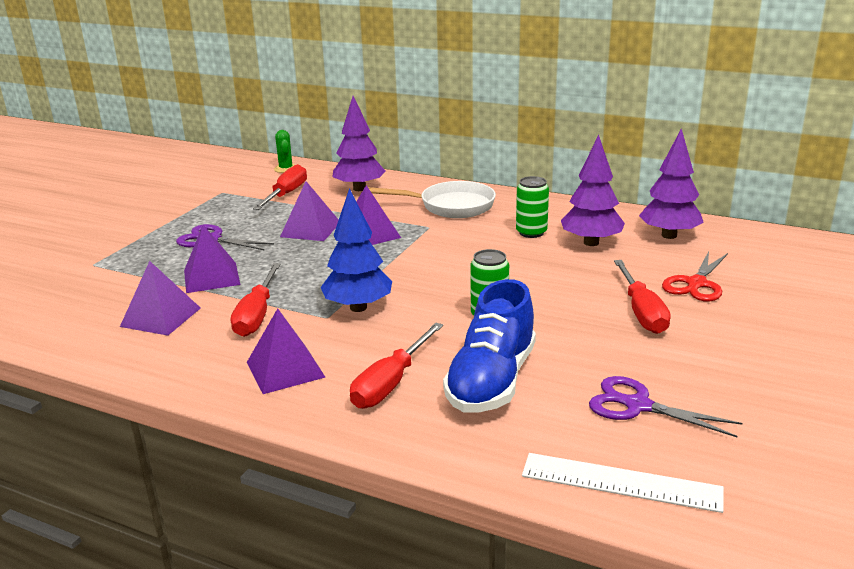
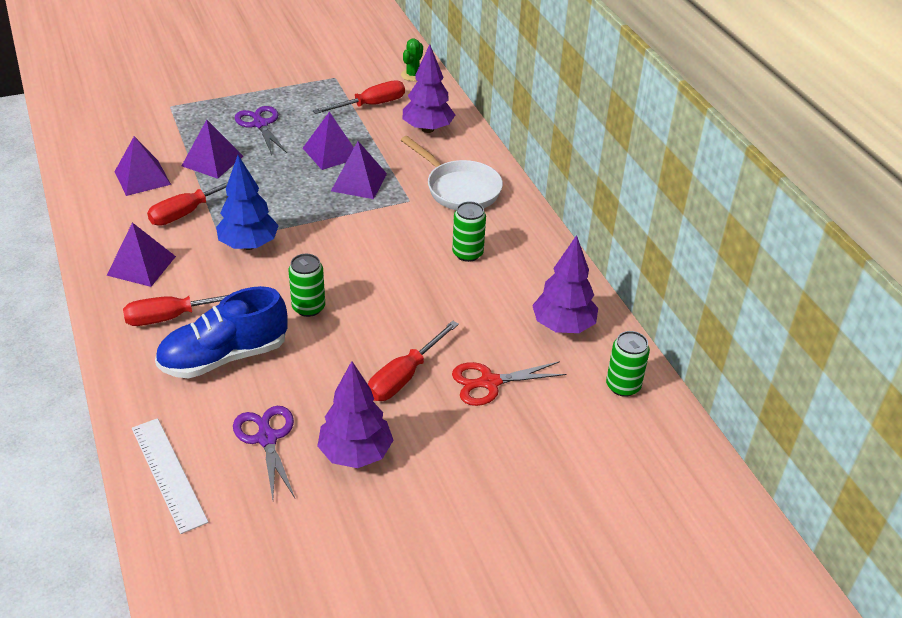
camera: 40 degrees right, 15 degrees up
purple tree [561,135,625,246] -> purple tree moved to [317,361,394,468]
none -> green can [606,331,650,397]

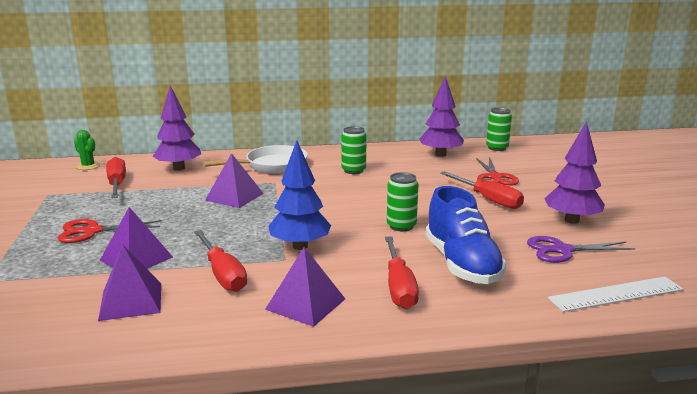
camera: 75 degrees left, 20 degrees down
purple scissors [235,106,287,155] -> red scissors [58,219,161,243]
purple pyramid [303,112,354,170] -> none

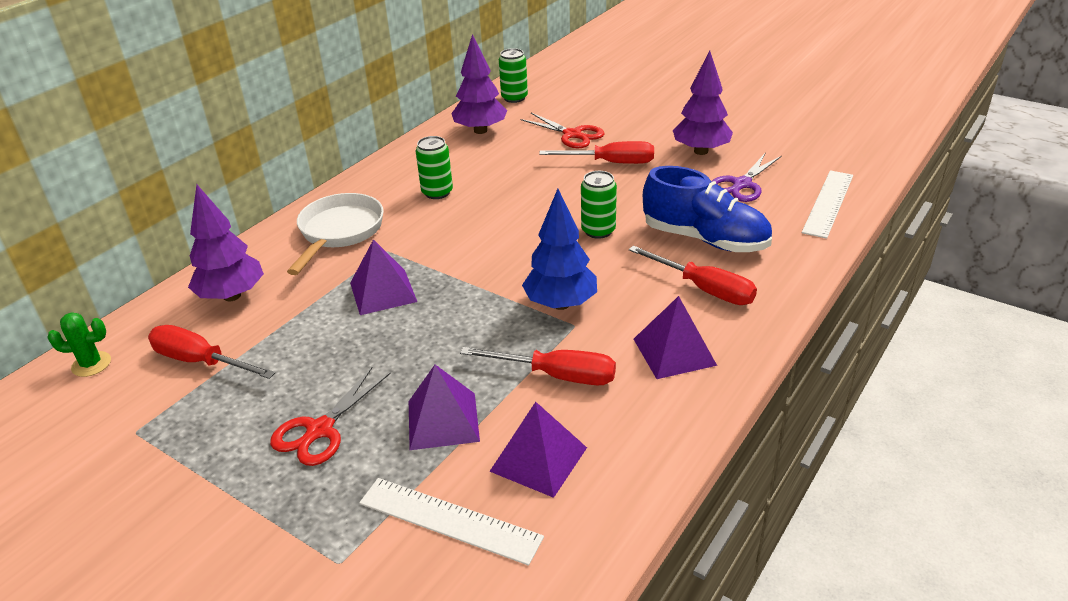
camera: 45 degrees left, 15 degrees up
none -> white ruler [359,478,544,566]

